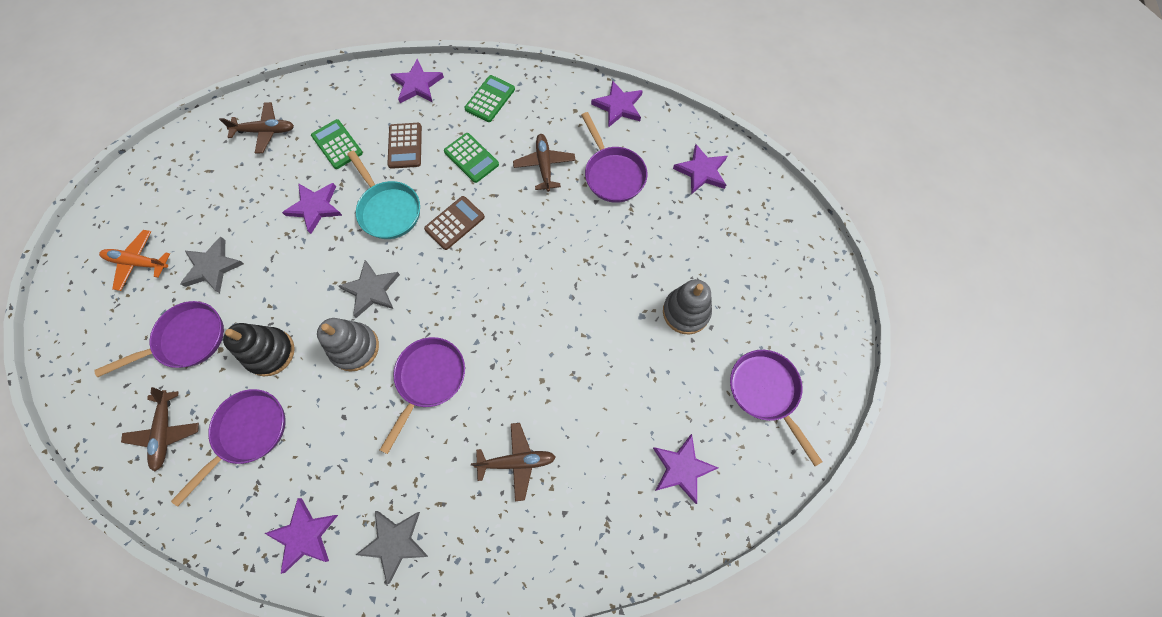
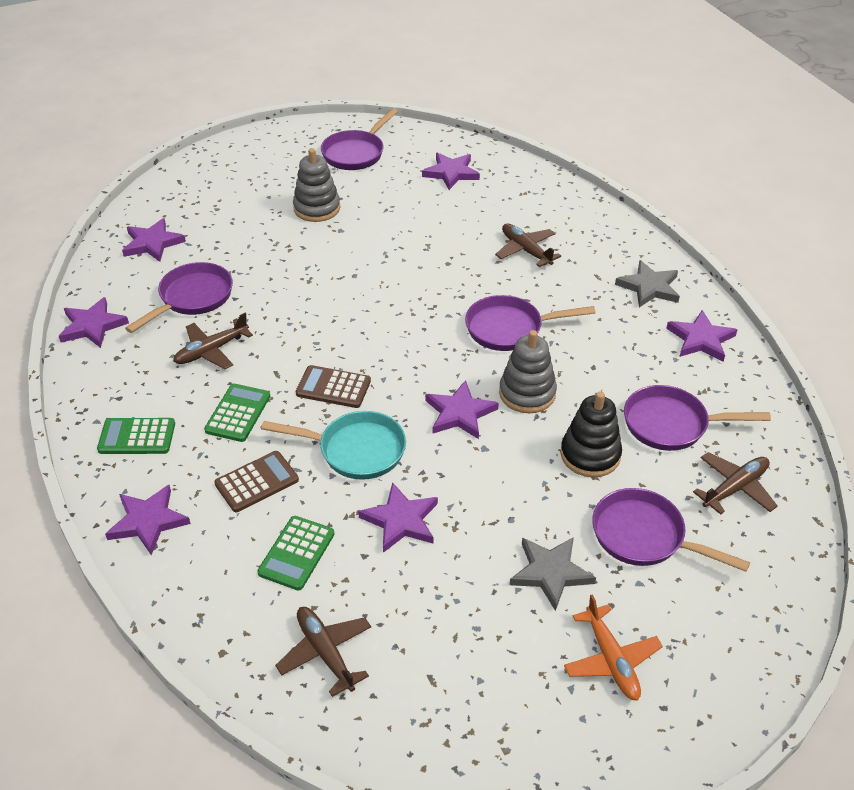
camera: 120 degrees left, 25 degrees down
grey star [338,260,400,318] -> purple star [426,380,499,439]
turquoise pan [347,151,420,239] -> turquoise pan turned 75 degrees clockwise [261,411,406,480]

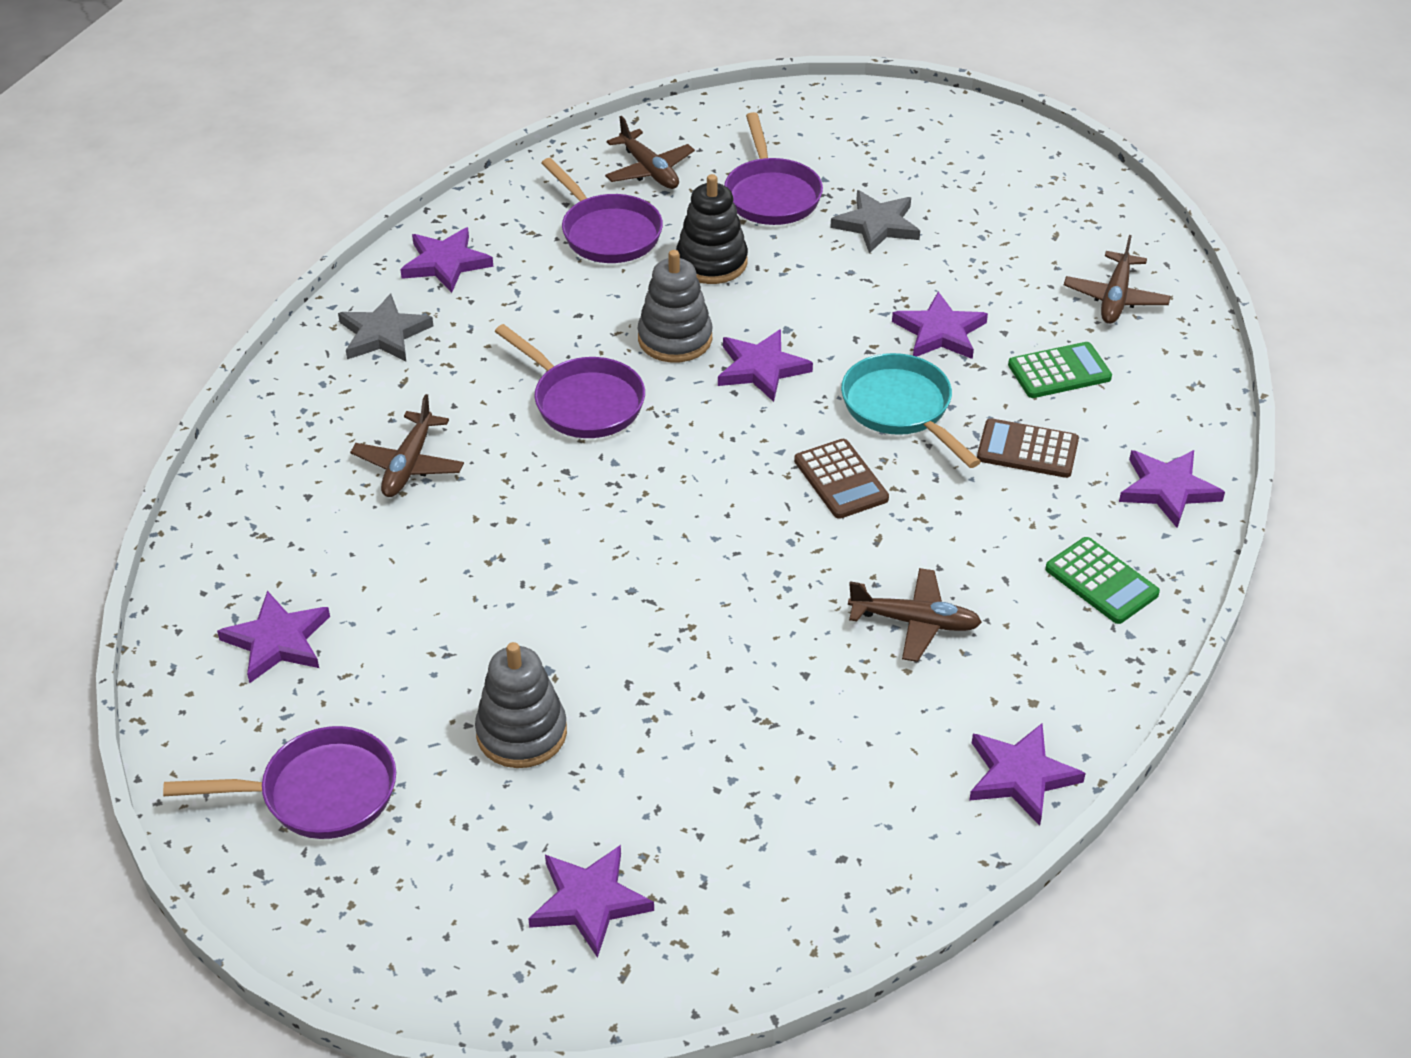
camera: 130 degrees left, 0 degrees up
purple star [122,218,186,262] -> purple star moved to [528,845,654,958]
purple pan [125,262,233,333] -> none
green calculator [204,384,270,442] -> none
orange plane [564,594,663,701] -> none
brown plane [693,452,778,515] -> brown plane turned 135 degrees counterclockwise [605,116,695,189]

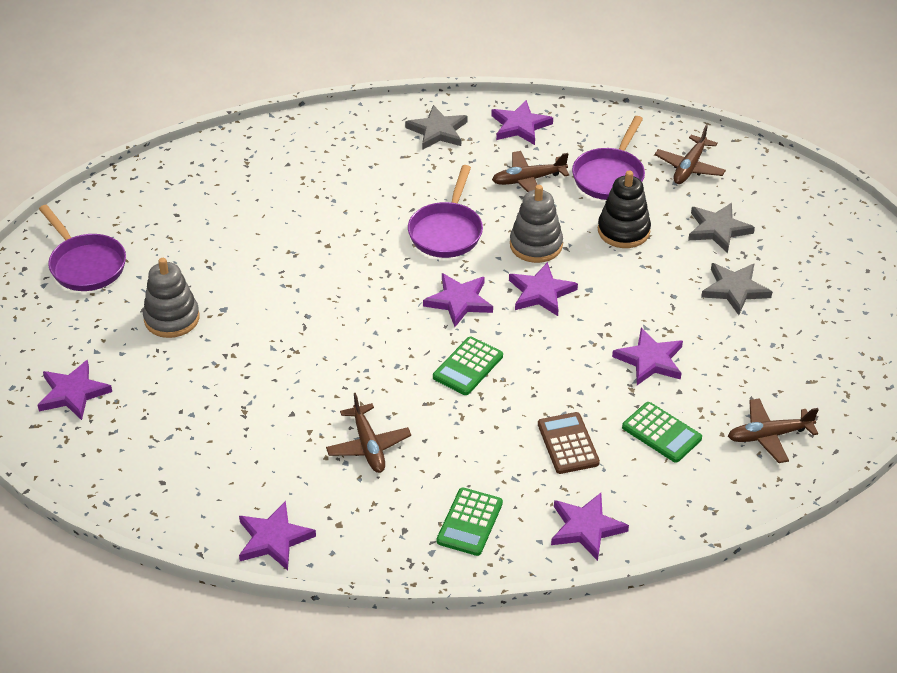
camera: 60 degrees right, 0 degrees up
purple star [217,591,330,683] -> purple star moved to [423,273,493,327]
brown plane [350,394,464,497] -> brown plane moved to [492,151,569,192]
purple pan [724,112,823,225] -> grey star [688,203,755,253]
brown calculator [794,439,889,519] -> green calculator [433,337,503,395]
turquoise pan [841,353,981,468] -> none

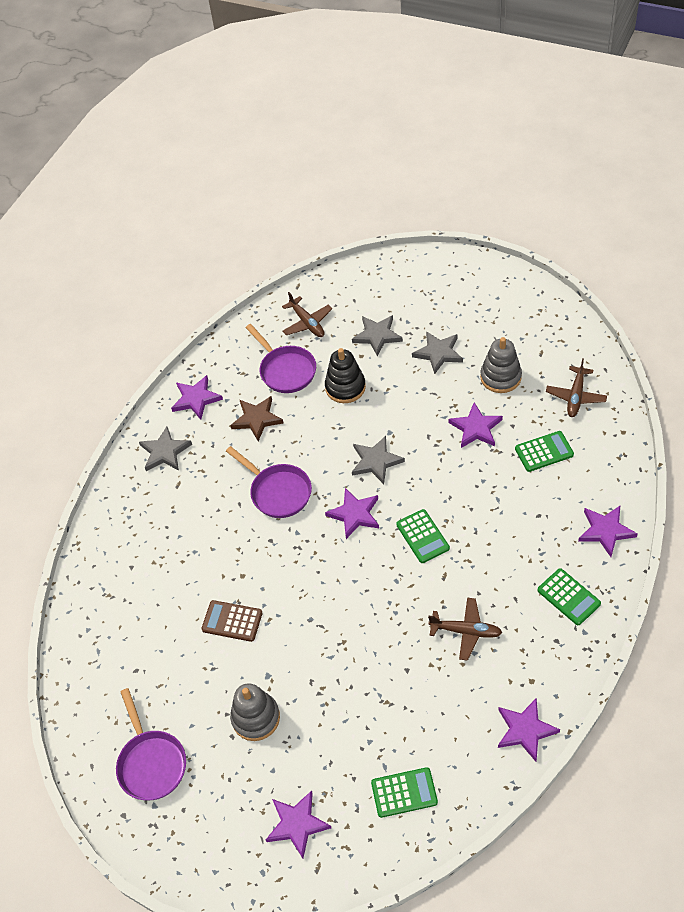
camera: 55 degrees left, 10 degrees up
purple pan [39,205,126,291] -> purple pan turned 75 degrees clockwise [116,688,186,800]
brown plane [492,151,569,192] -> brown star [230,396,283,441]
purple star [509,262,578,316] -> grey star [352,436,405,484]
grey stacking toy [510,185,563,263] -> grey stacking toy moved to [480,337,522,393]
brown calculator [538,412,600,474] -> brown calculator moved to [201,600,263,642]
none -> green calculator [371,767,438,818]

